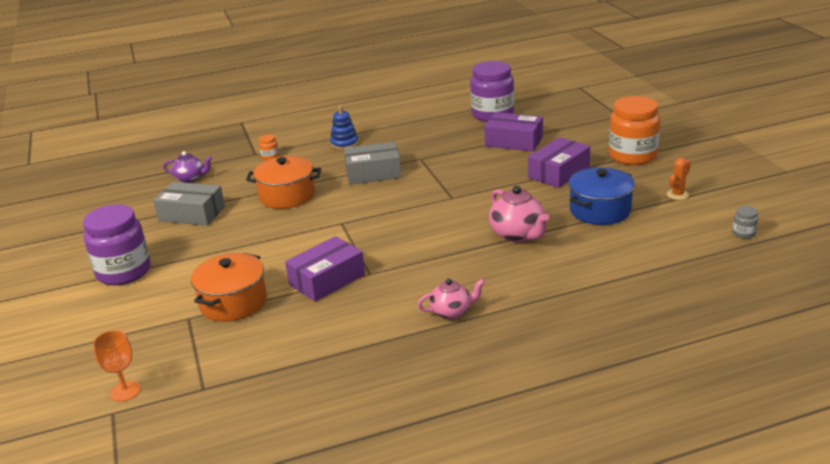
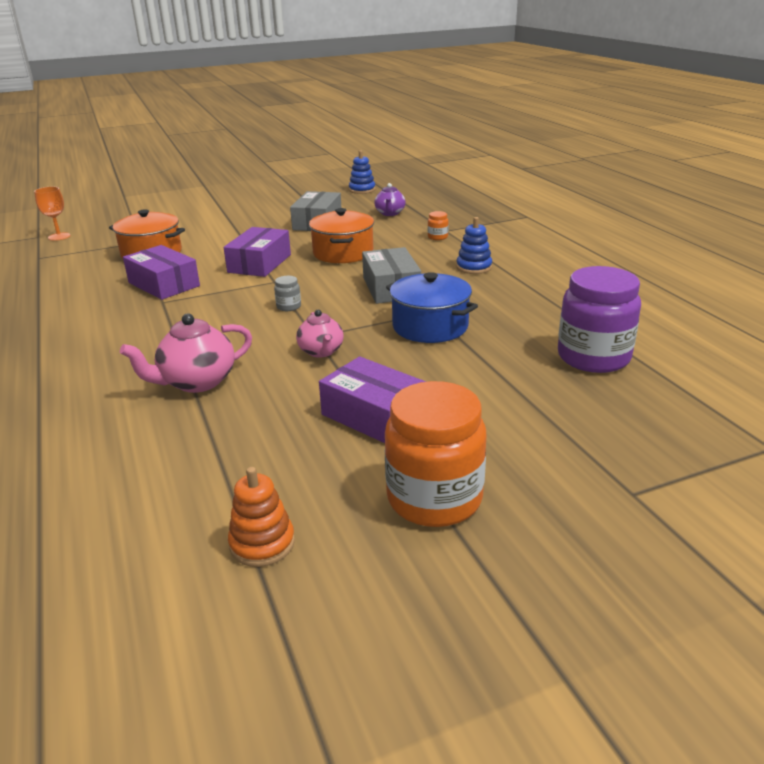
camera: 85 degrees right, 0 degrees up
purple jar [83,204,151,285] -> none
pink teapot [418,279,485,319] -> pink teapot moved to [296,310,344,358]
purple box [484,112,543,152] -> purple box moved to [223,227,291,277]
blue pot [569,167,635,225] -> blue pot moved to [386,272,478,343]
orange cactus [667,158,691,200] -> orange stacking toy [228,467,295,567]
grey jar [732,206,758,239] -> grey jar moved to [274,276,301,311]
none -> blue stacking toy [349,150,375,194]

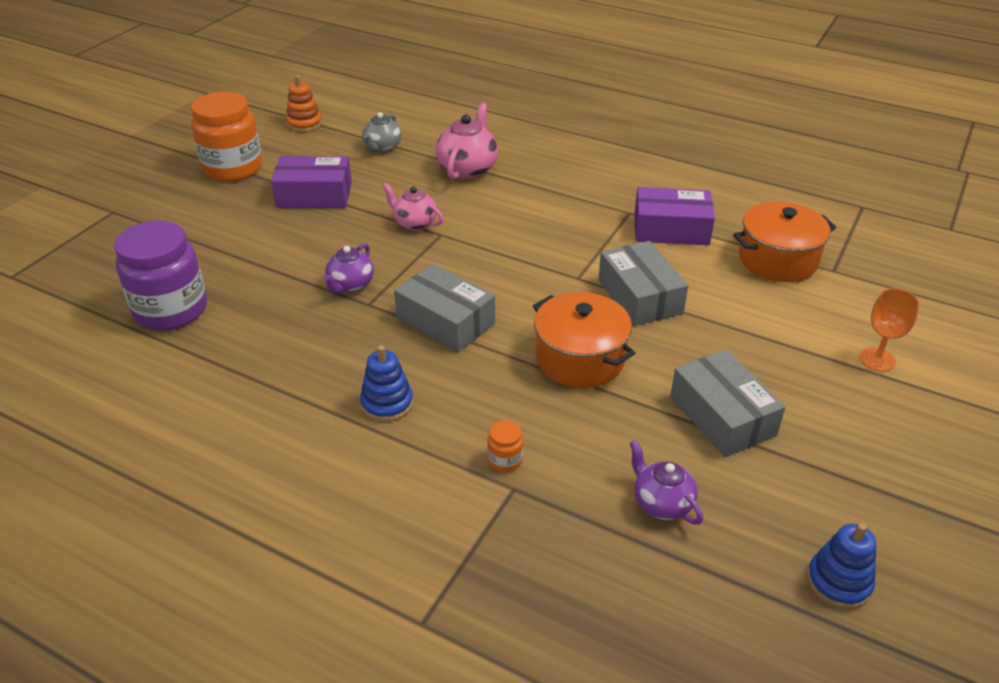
camera: 140 degrees right, 10 degrees up
orange goblet [34,187,71,241] -> orange goblet moved to [860,288,920,372]
purple box [223,227,291,277] -> grey box [598,241,688,326]
grey jar [274,276,301,311] -> none
blue pot [386,272,478,343] -> purple teapot [323,243,374,293]
none -> grey teapot [362,112,401,153]

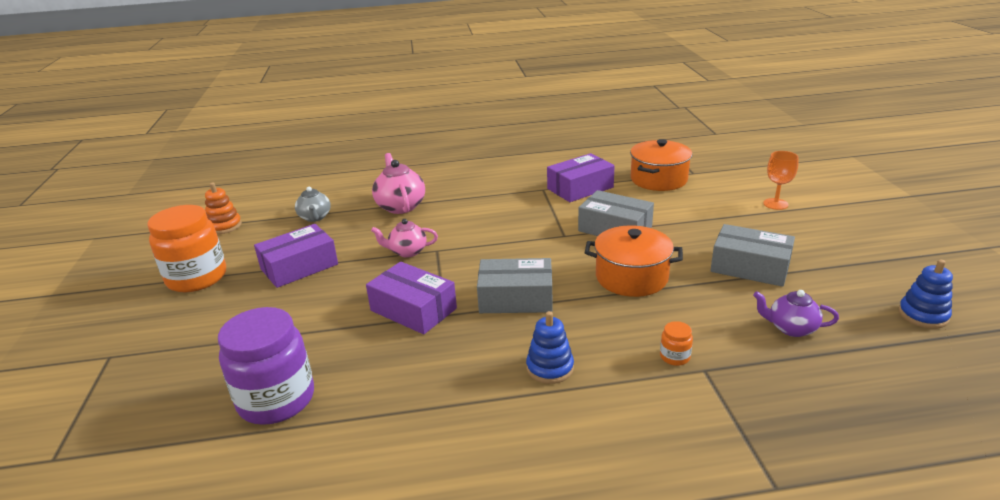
camera: 35 degrees left, 10 degrees down
purple teapot [323,243,374,293] -> purple box [366,262,457,334]

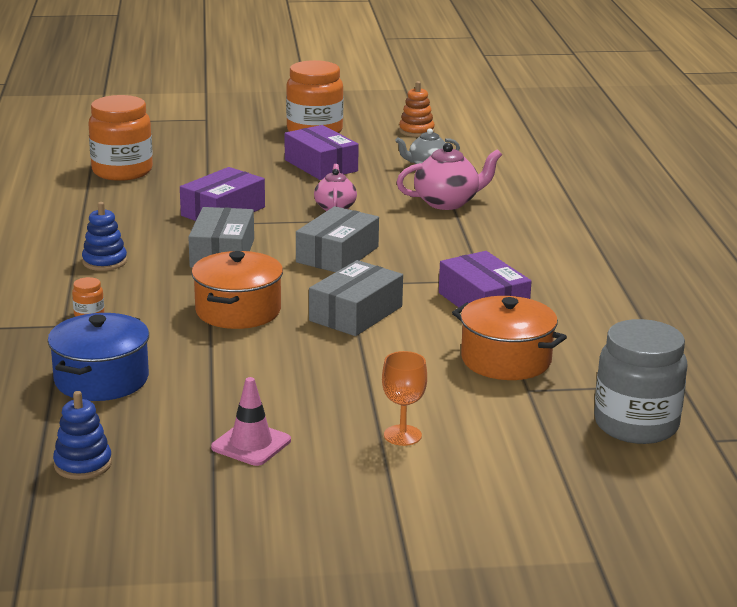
camera: 90 degrees right, 5 degrees down
purple jar [218,307,314,425] -> orange jar [88,95,153,181]
grey box [710,224,795,287] -> grey box moved to [296,206,379,272]
purple teapot [753,290,839,337] -> blue pot [48,313,149,401]
none -> pink traffic cone [211,377,291,466]
none -> grey jar [594,319,688,444]

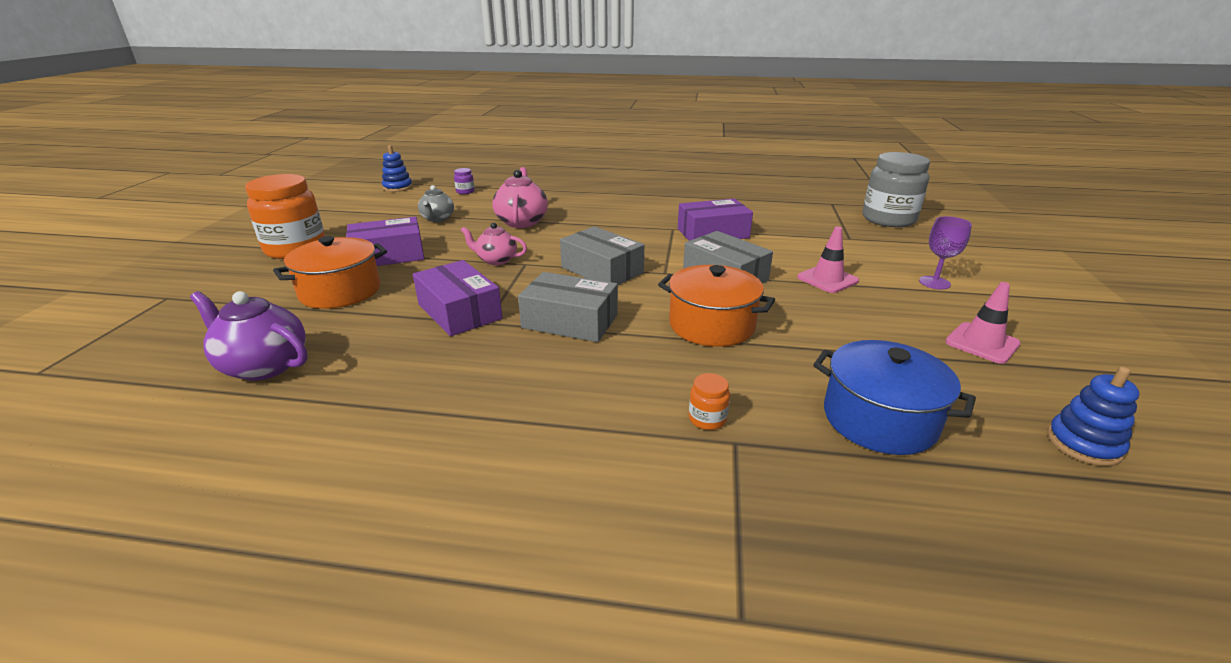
camera: 75 degrees left, 5 degrees up
blue stacking toy [82,202,127,271] -> blue stacking toy moved to [382,145,413,192]
orange jar [88,95,153,181] -> purple teapot [190,291,308,381]
orange goblet [382,351,427,446] -> purple goblet [919,216,972,289]
orange stacking toy [399,81,435,137] -> none
orange pot [452,296,567,380] -> orange pot moved to [273,236,387,309]
none -> purple jar [454,168,475,194]
none -> pink traffic cone [797,227,859,293]

